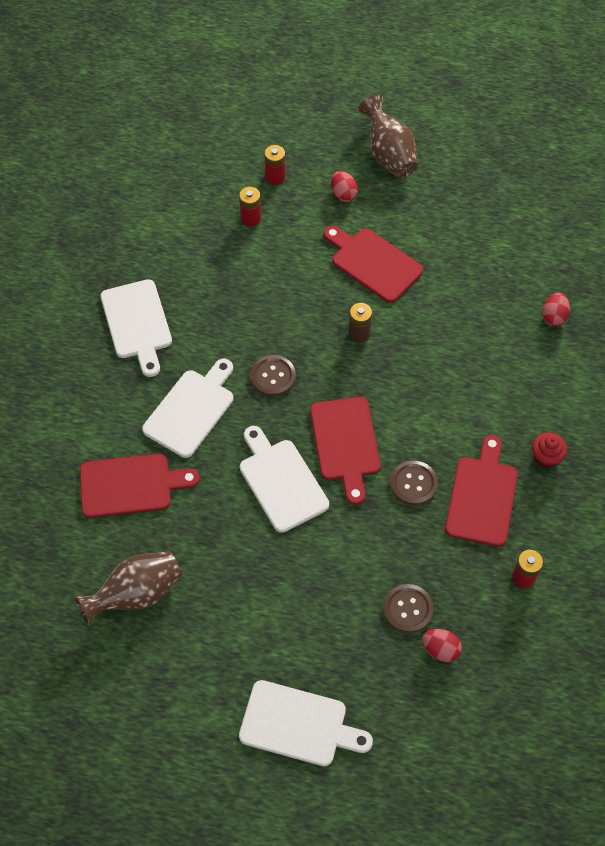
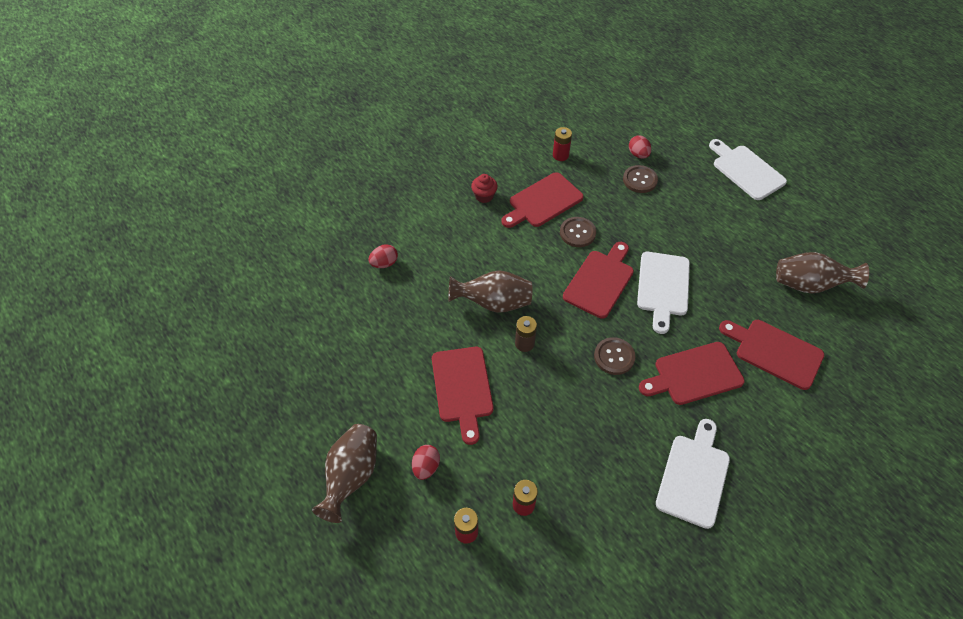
camera: 140 degrees left, 5 degrees down
white cutting board [142,359,233,458] -> red cutting board [639,342,745,405]
none -> brown vase [449,270,533,313]

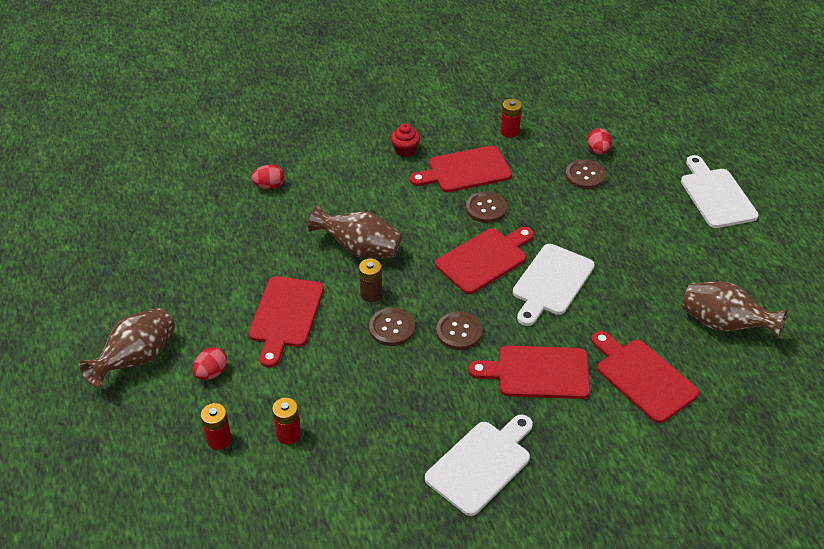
camera: 20 degrees right, 10 degrees down
none -> brown button [369,308,415,346]

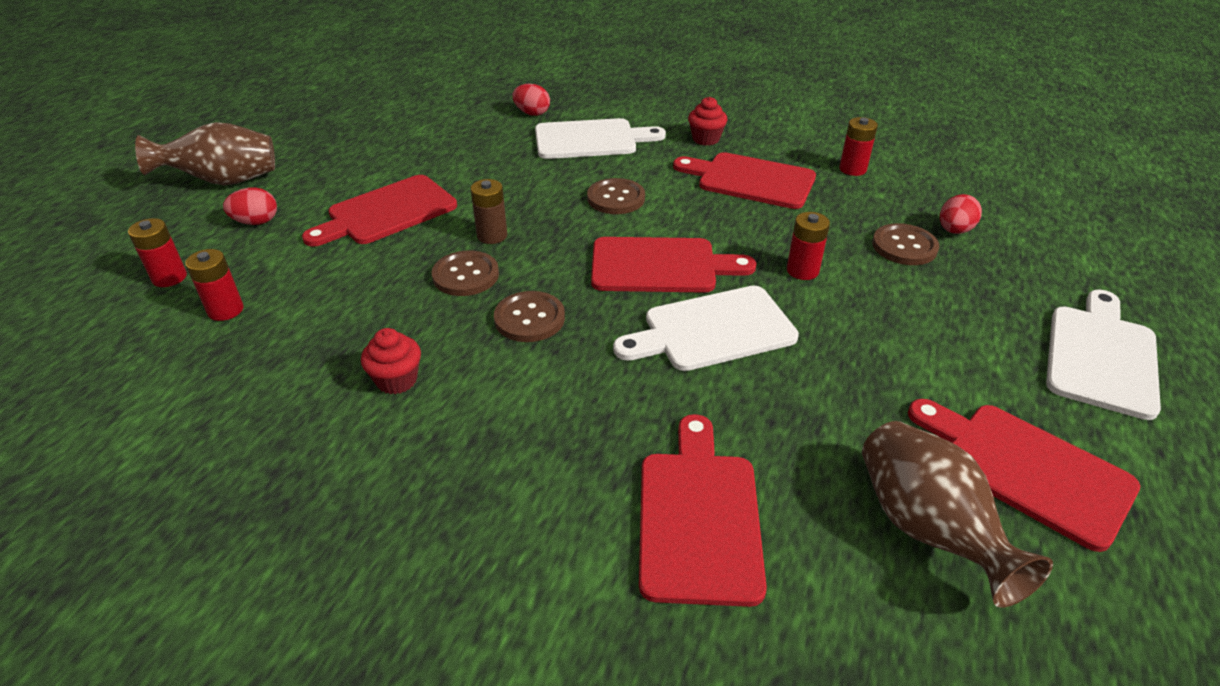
camera: 40 degrees right, 5 degrees down
brown vase [308,204,402,259] -> none
white cutting board [425,415,533,516] -> white cutting board moved to [535,118,666,159]
brown button [466,191,507,223] -> brown button moved to [587,178,645,214]
red cutting board [468,345,590,399] -> red cutting board moved to [908,399,1140,552]
none -> red cupcake [361,328,421,394]
none -> red battery [787,212,830,280]

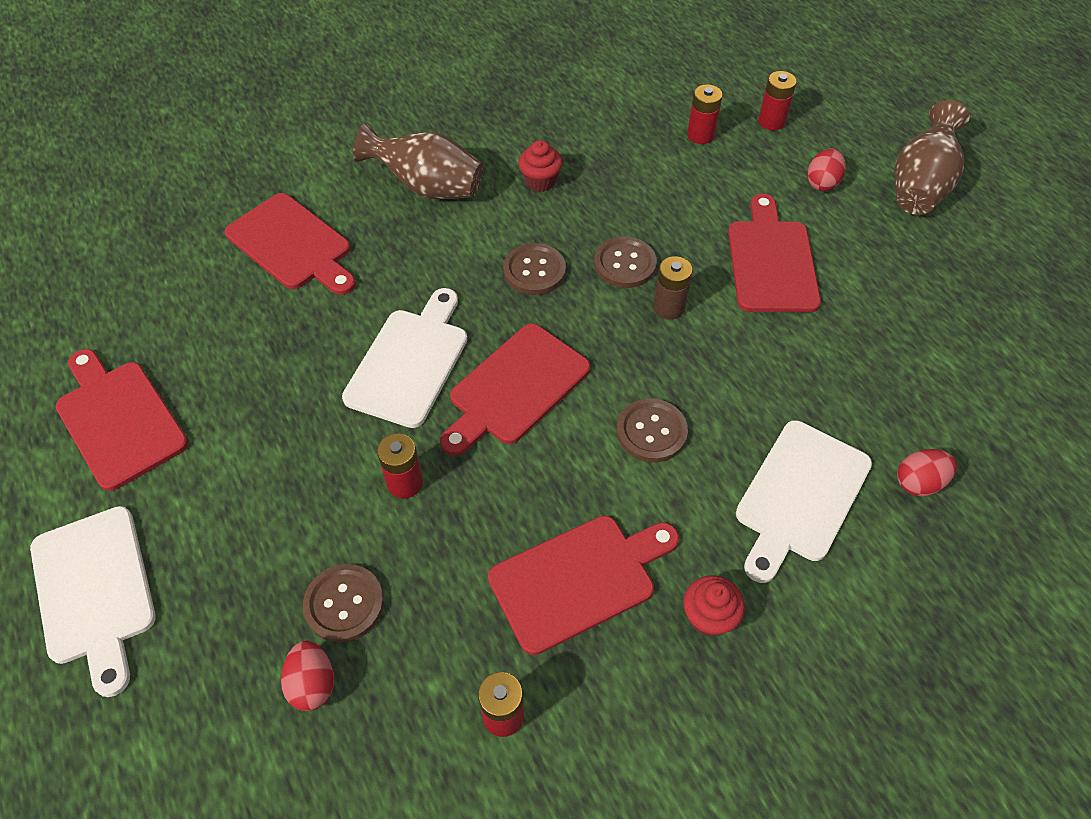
camera: 130 degrees right, 15 degrees up
brown vase [862,421,1053,608] -> brown vase moved to [353,123,483,199]
red cutting board [908,399,1140,552] -> red cutting board turned 120 degrees counterclockwise [56,349,189,491]

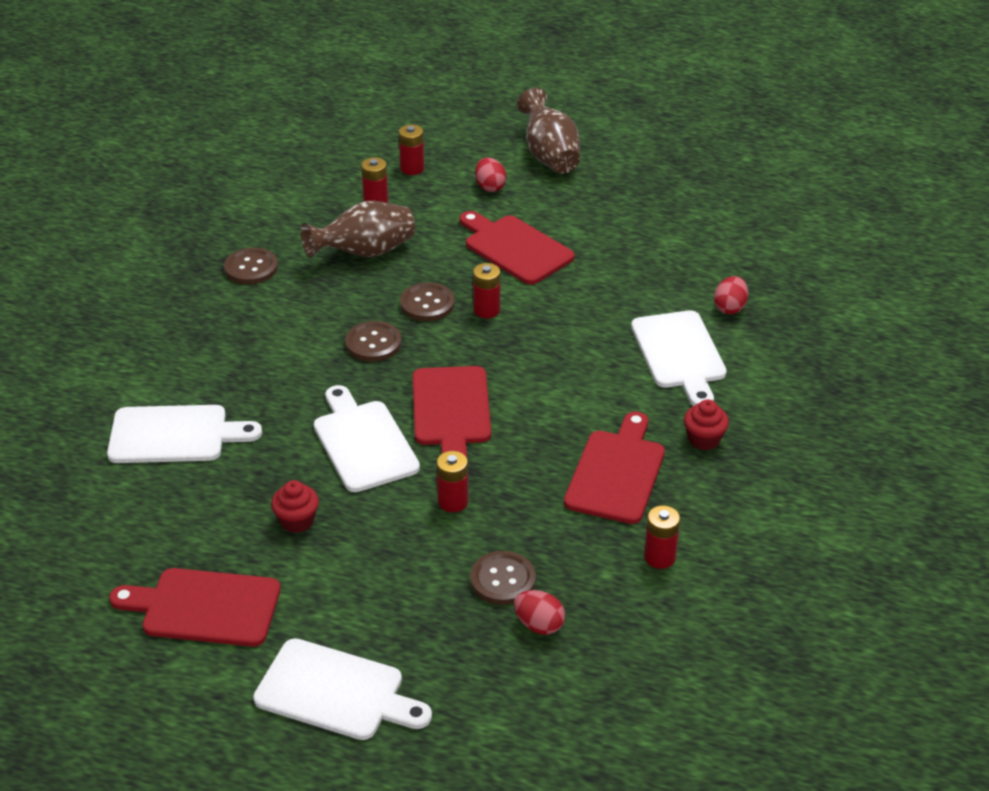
camera: 45 degrees left, 15 degrees down
red cutting board [225,193,356,295] -> white cutting board [107,405,262,463]
brown vase [353,123,483,199] -> brown vase moved to [301,201,415,258]
red cupcake [518,140,563,192] -> red cupcake moved to [271,480,319,533]
brown button [617,398,688,462] -> brown button moved to [224,248,278,284]
brown battery [653,256,693,320] -> red battery [473,263,500,318]

